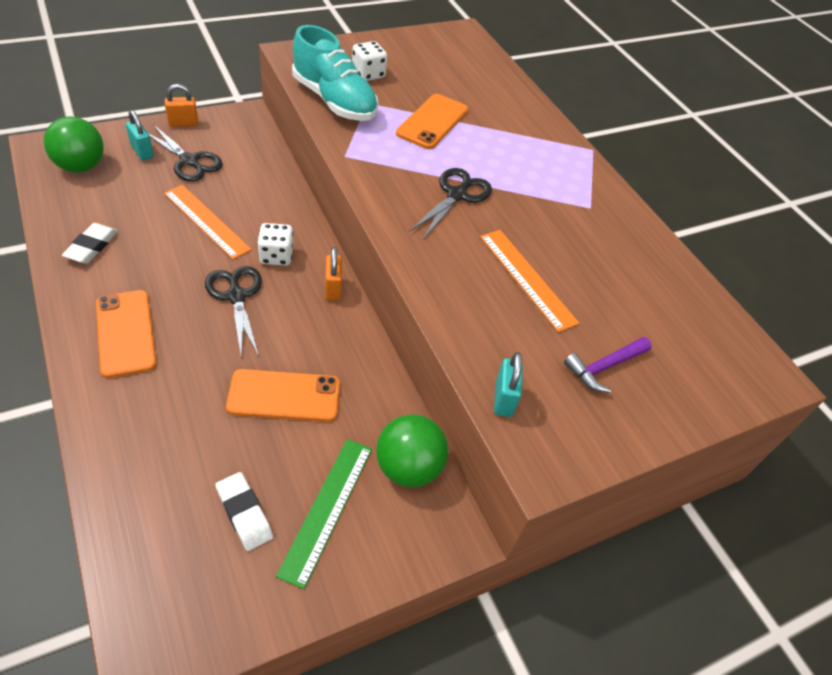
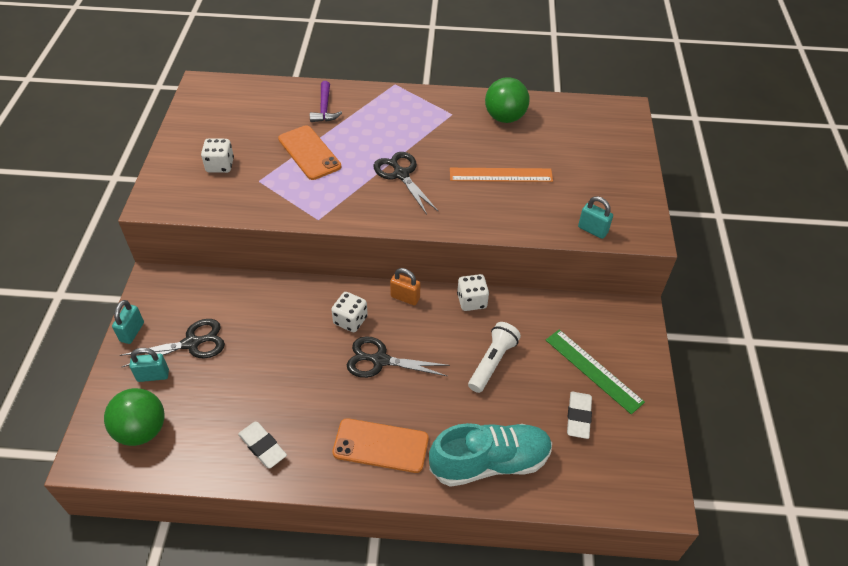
camera: 55 degrees left, 0 degrees up
orange ruler [164,185,252,260] -> none
orange padlock [165,84,198,127] -> turquoise padlock [112,300,144,344]
white eraser [215,472,273,551] -> white eraser turned 75 degrees counterclockwise [567,392,592,439]
orange phone [226,369,340,422] -> white flashlight [468,322,521,393]
turquoise shoe [292,25,378,121] -> turquoise shoe moved to [429,423,552,487]
green ball [376,414,448,487] -> green ball moved to [485,77,529,123]
purple hammer [564,337,652,393] -> purple hammer moved to [310,81,342,122]
none -> white dice [457,274,489,311]

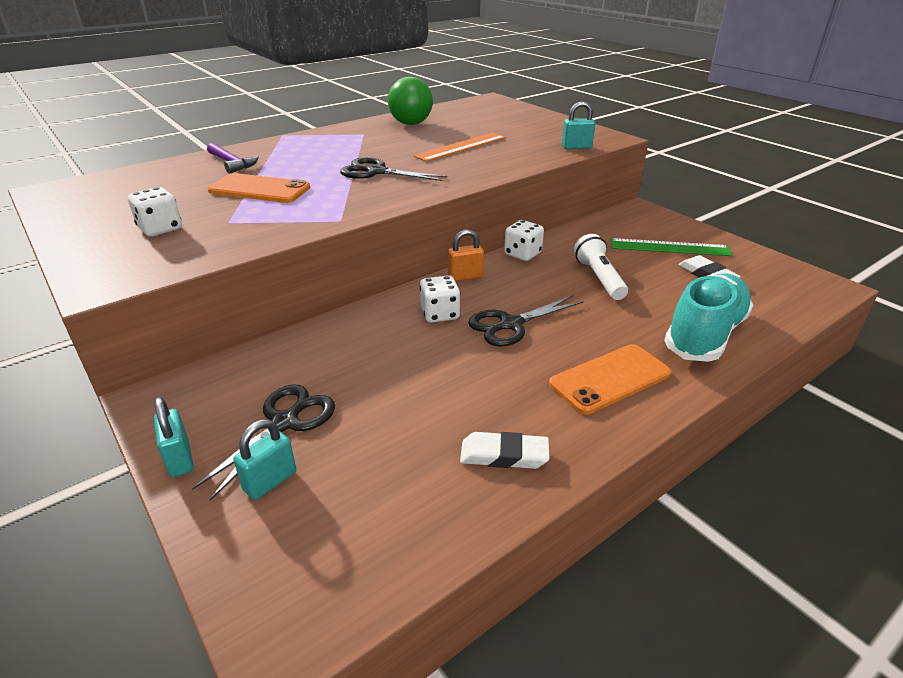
camera: 40 degrees left, 15 degrees down
green ball [104,388,165,446] -> none

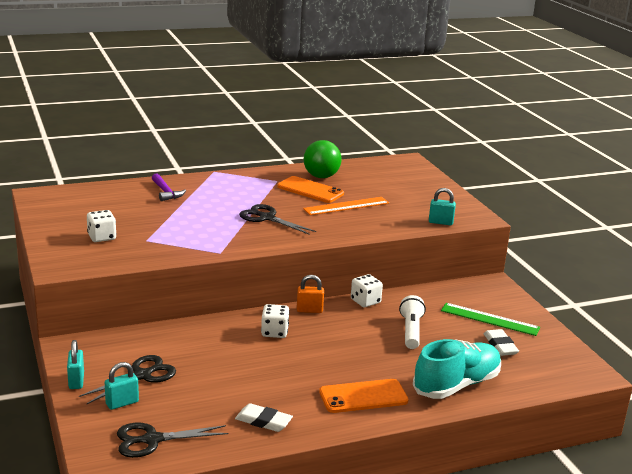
camera: 15 degrees right, 10 degrees down
orange phone [208,173,310,203] -> orange phone moved to [277,176,344,203]
black scissors [468,295,584,346] -> black scissors moved to [117,423,228,458]

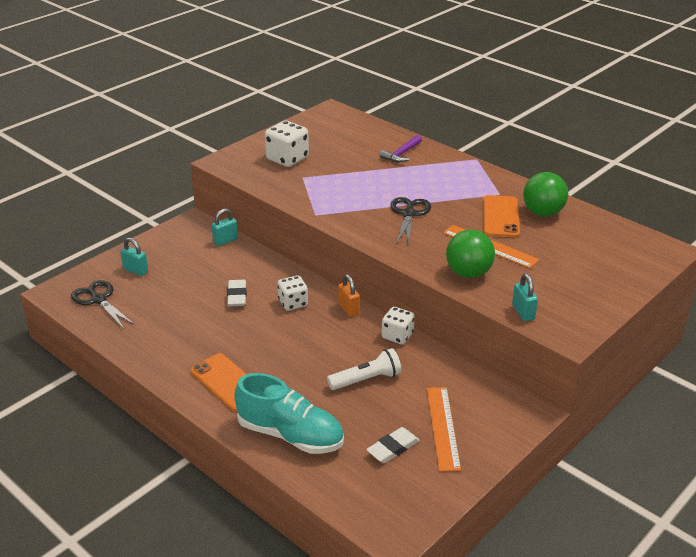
camera: 65 degrees right, 10 degrees up
turquoise padlock [67,340,84,389] -> turquoise padlock moved to [212,208,238,246]
black scissors [79,355,176,404] -> none
white dice [87,210,117,242] -> white dice [265,121,309,167], size x1.51
white eraser [235,403,293,432] -> white eraser moved to [227,280,247,306]
green ruler [441,303,540,336] -> orange ruler [427,387,461,472]
none -> green ball [446,230,495,278]

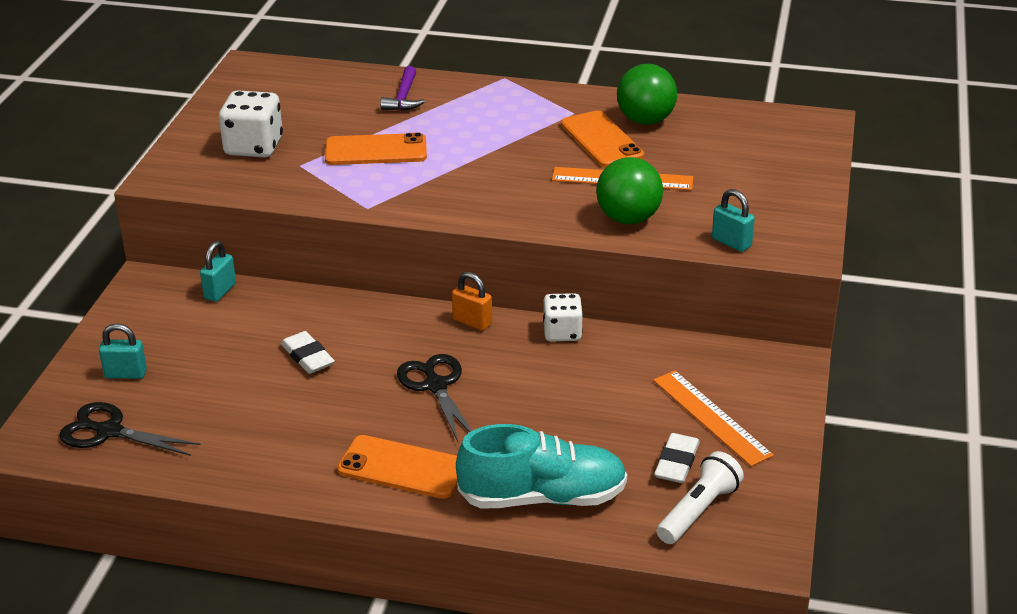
camera: 30 degrees left, 0 degrees up
white dice [278,275,308,311] -> none
white flashlight [327,348,402,390] -> white flashlight moved to [656,451,744,544]
black scissors [390,197,431,247] -> black scissors moved to [397,354,472,442]
none -> orange phone [325,133,427,165]

